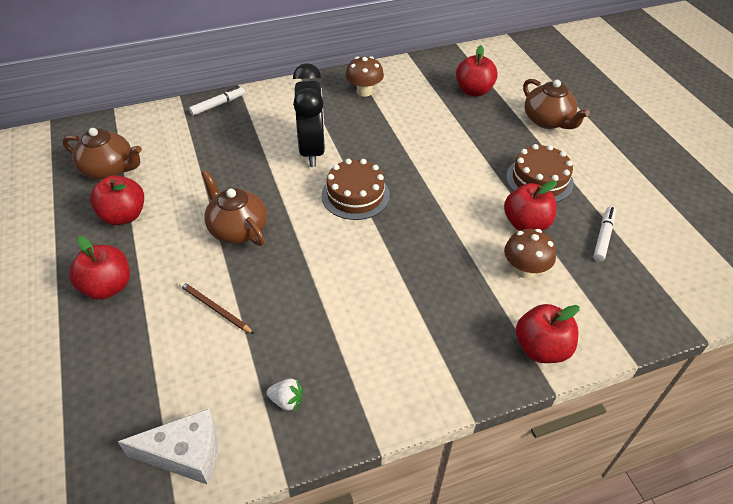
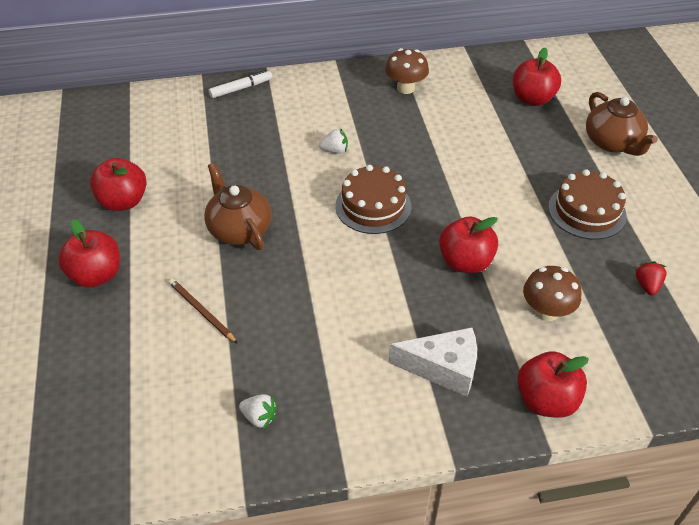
camera: 10 degrees right, 0 degrees up
brown teapot [63,128,142,180] -> none
white cheese [118,409,218,485] -> white cheese moved to [389,327,477,397]
black clock [293,63,325,167] -> white strawberry [319,128,348,154]
red apple [504,181,557,231] -> red apple moved to [439,217,498,273]
white marker [593,206,616,262] -> red strawberry [635,261,667,295]

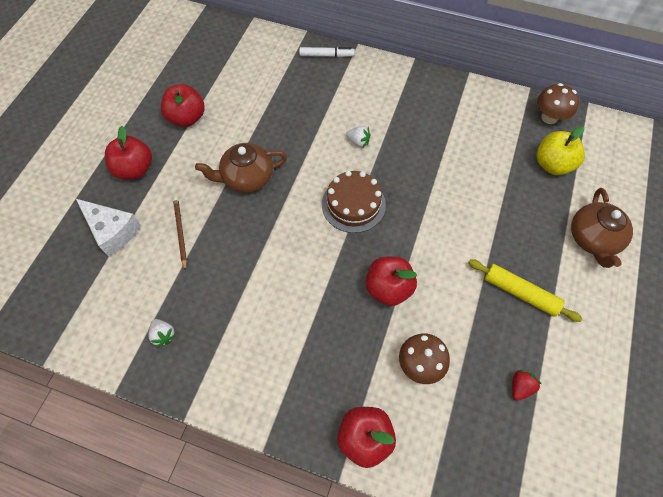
camera: 30 degrees right, 15 degrees up
brown teapot [204,163,272,250] -> brown teapot turned 105 degrees counterclockwise [195,143,287,193]
brown mushroom [385,48,429,94] -> brown mushroom moved to [537,83,579,124]
white cheese [389,327,477,397] -> white cheese moved to [76,199,141,257]
red apple [513,48,561,106] -> yellow apple [536,126,585,175]
brown cake [548,169,627,240] -> yellow rolling pin [468,259,582,322]

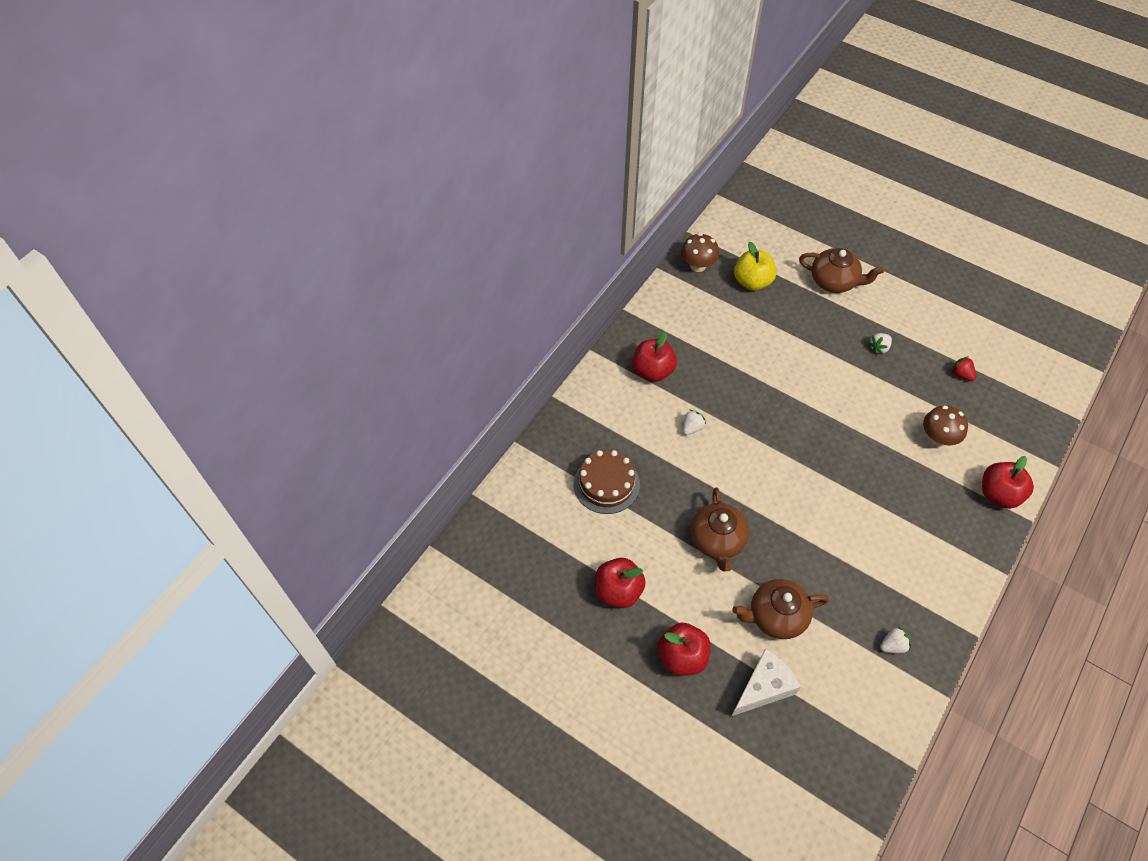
camera: 75 degrees left, 5 degrees down
brown pencil [173,197,187,271] -> brown teapot [732,579,829,639]
white marker [299,47,355,57] -> none
brown cake [322,170,386,233] -> brown cake moved to [574,450,640,514]
red apple [366,256,417,306] -> red apple moved to [633,332,677,382]
yellow rolling pin [468,259,582,322] -> white strawberry [868,333,892,355]

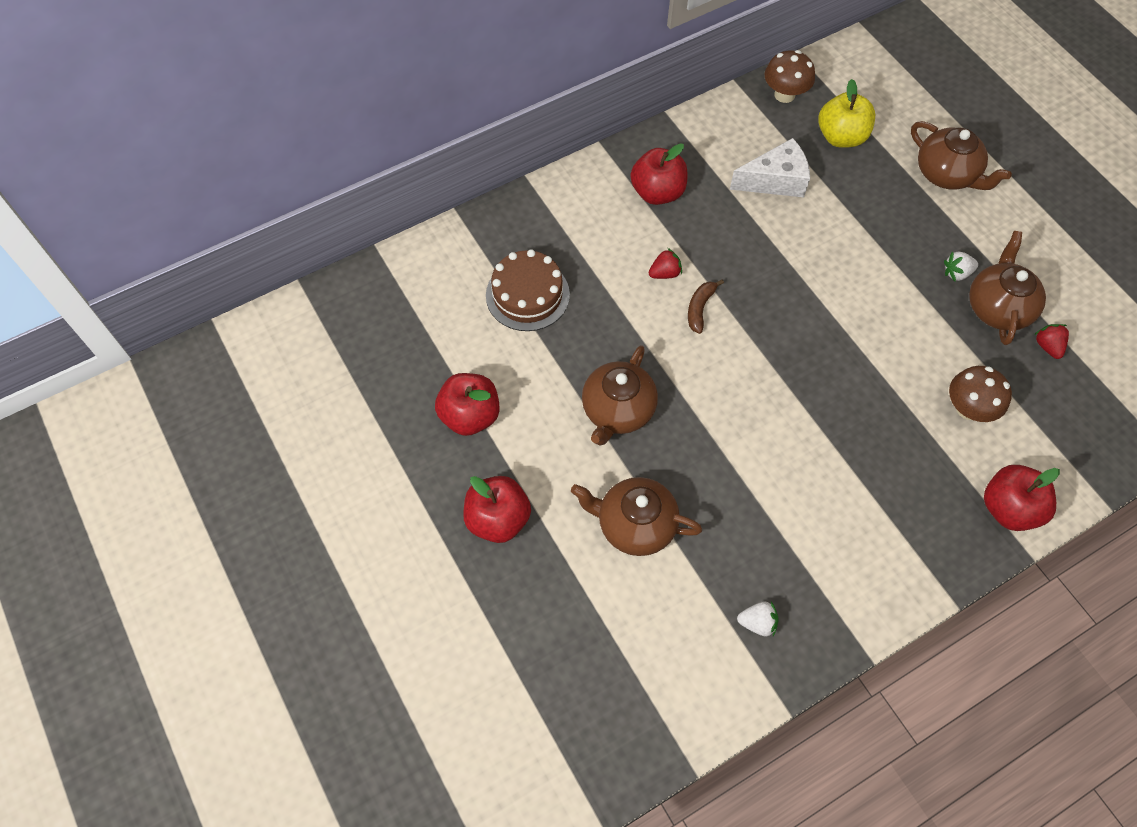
camera: 25 degrees right, 5 degrees up
white strawberry [683,410,706,435] -> red strawberry [648,248,682,279]
white cheese [732,648,801,716] -> white cheese moved to [730,138,810,197]
none -> brown banana [688,279,724,334]
none -> brown teapot [969,231,1046,345]

